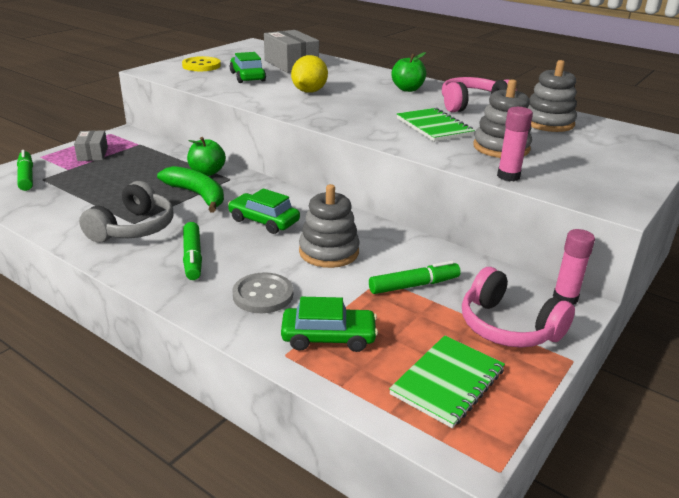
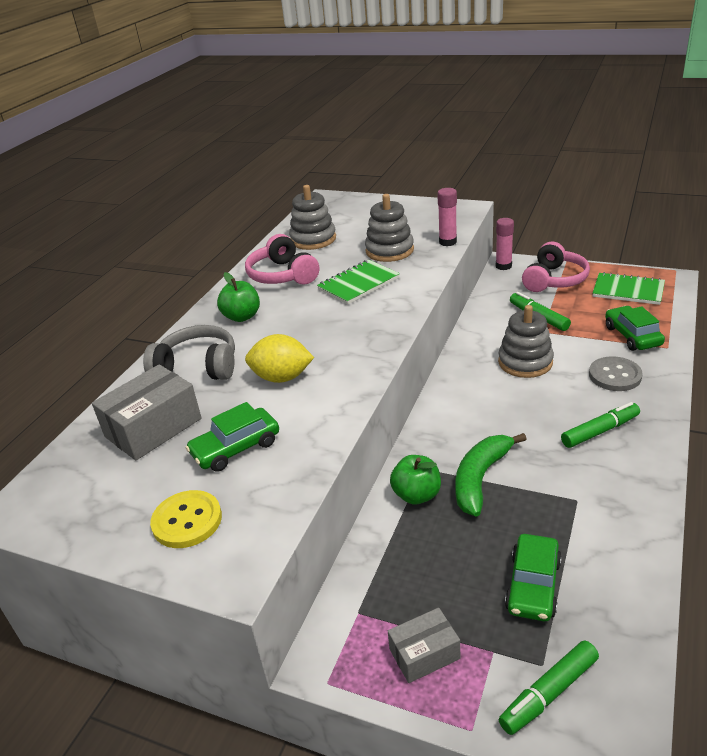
camera: 100 degrees left, 5 degrees up
grey headphones [79,181,173,243] -> grey headphones moved to [143,325,235,380]
green car [228,188,300,234] -> green car moved to [505,534,562,621]

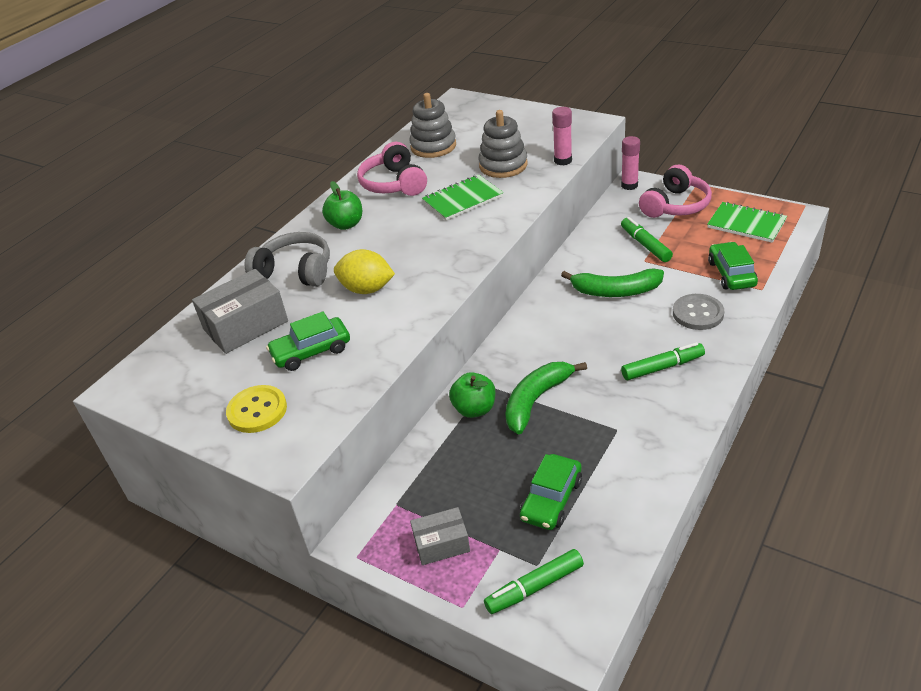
camera: 10 degrees right, 5 degrees up
grey stacking toy [498,305,554,378] -> green banana [561,268,664,297]

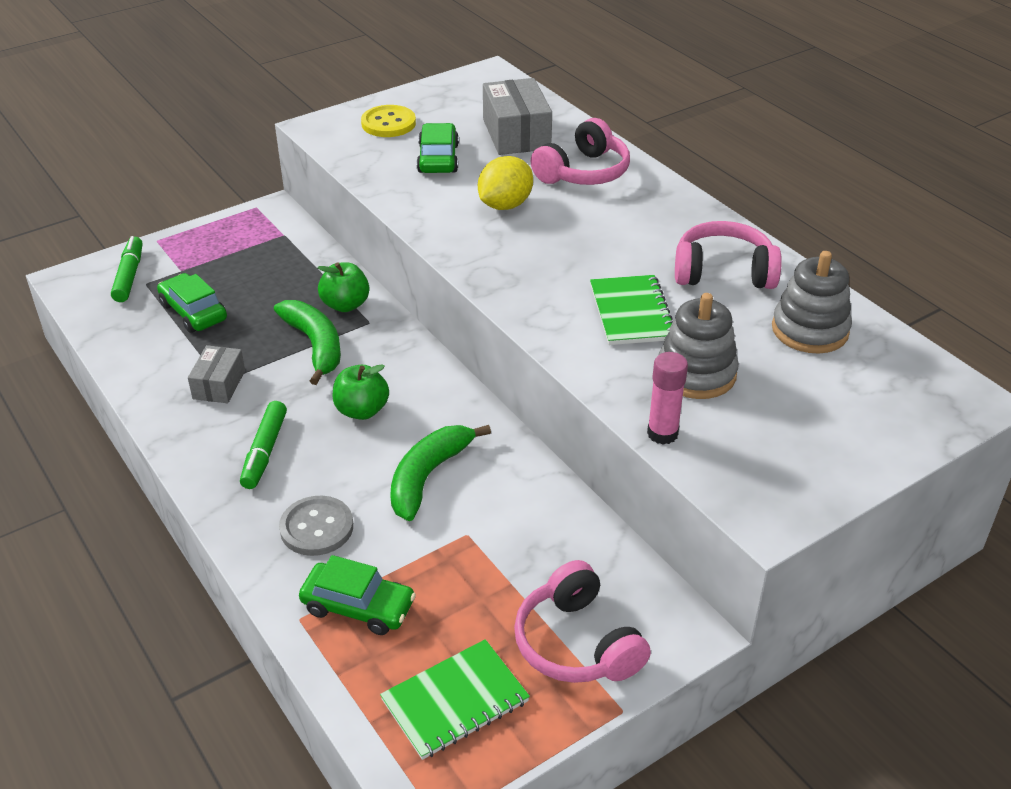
camera: 110 degrees right, 0 degrees up
grey headphones [244,232,330,287] -> pink headphones [531,118,630,185]
green apple [322,181,362,230] -> green apple moved to [332,364,389,420]
grey box [410,507,470,565] -> grey box moved to [188,345,245,403]
pink glue stick [621,136,640,190] -> none
green marker [621,217,673,262] -> none

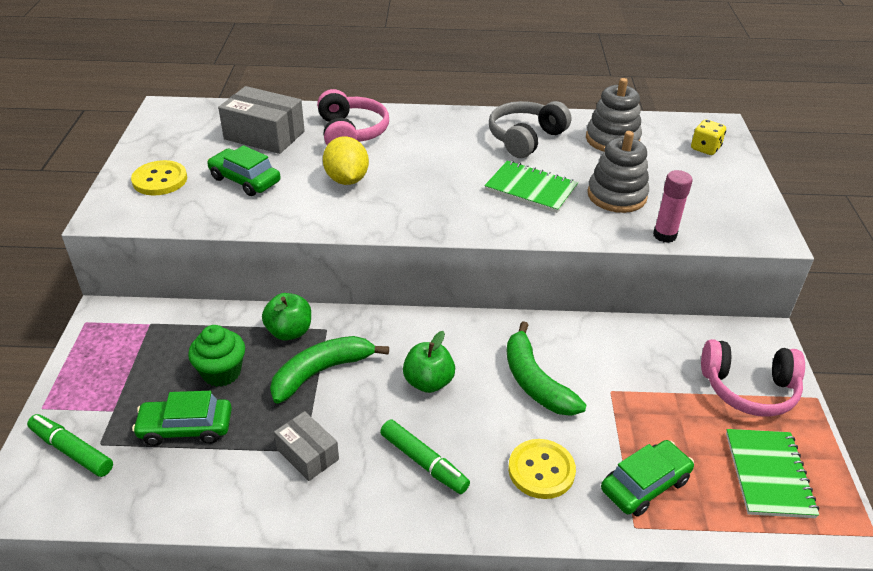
camera: 55 degrees left, 0 degrees up
green banana [274,300,341,385] -> green banana turned 45 degrees counterclockwise [270,336,389,404]
grey button [279,496,353,556] -> yellow button [508,439,576,499]
pink headphones [675,221,782,289] -> grey headphones [489,101,571,158]
none -> green cupcake [188,325,245,387]
none -> yellow dice [691,120,726,155]

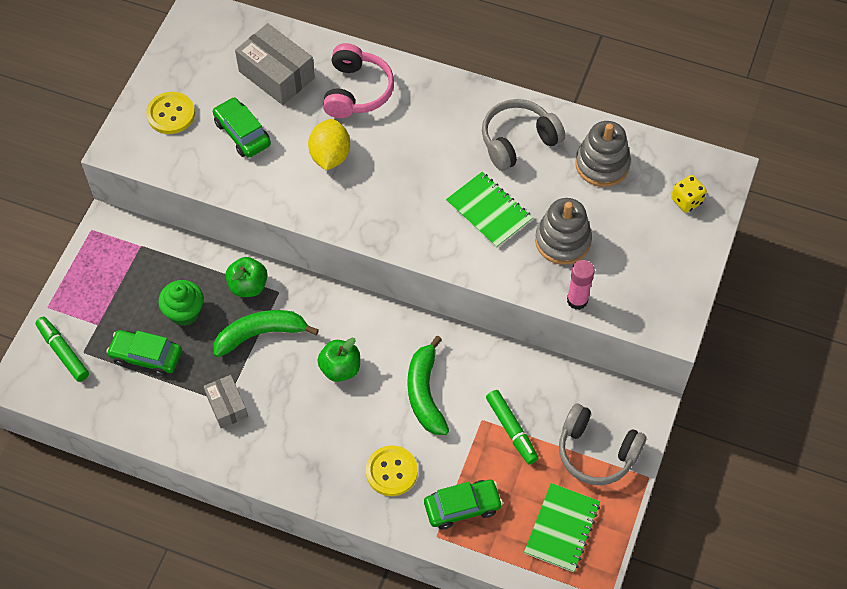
camera: 20 degrees right, 20 degrees up
green marker [380,419,470,494] -> green marker moved to [486,390,538,464]
pink headphones [701,339,805,417] -> grey headphones [559,404,647,485]

